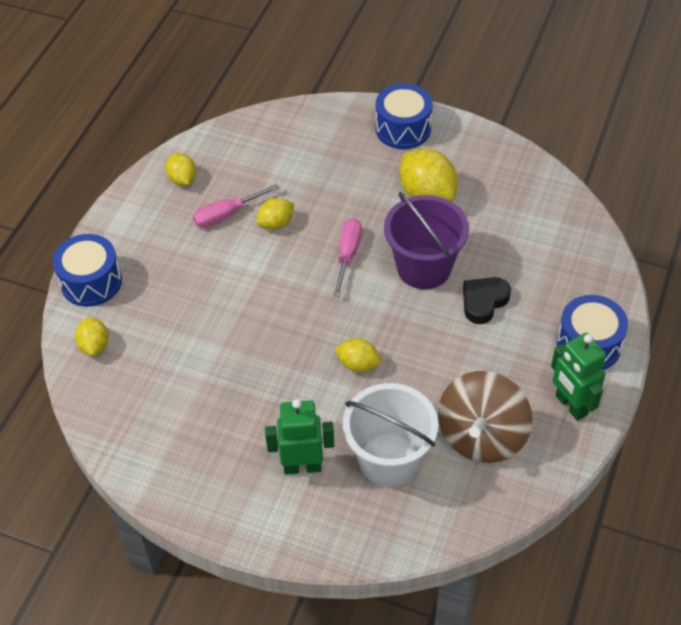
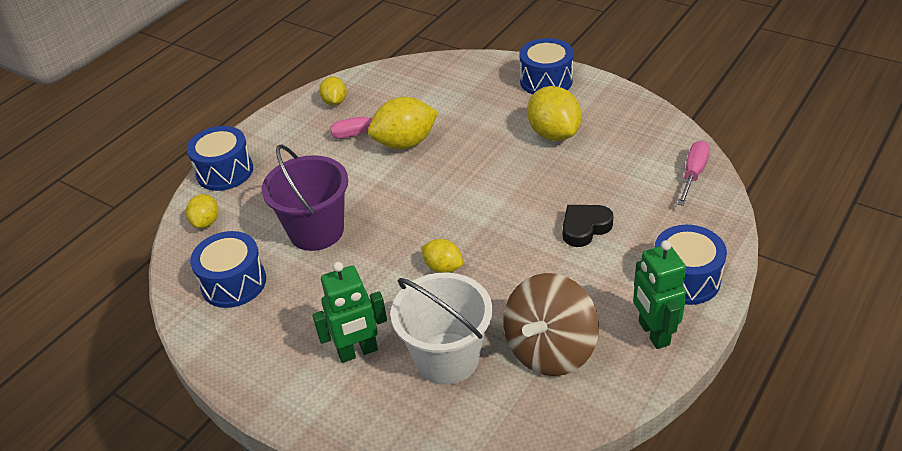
camera: 15 degrees right, 10 degrees down
yellow lemon [256,198,294,230] -> yellow lemon [368,97,438,149], size x1.76
green robot [265,399,334,475] -> green robot turned 150 degrees clockwise [312,262,387,363]
pink screwdriver [333,218,362,297] -> pink screwdriver moved to [678,141,710,206]
purple bucket [384,192,469,289] -> purple bucket moved to [262,144,348,251]
none -> blue drum [190,231,266,308]

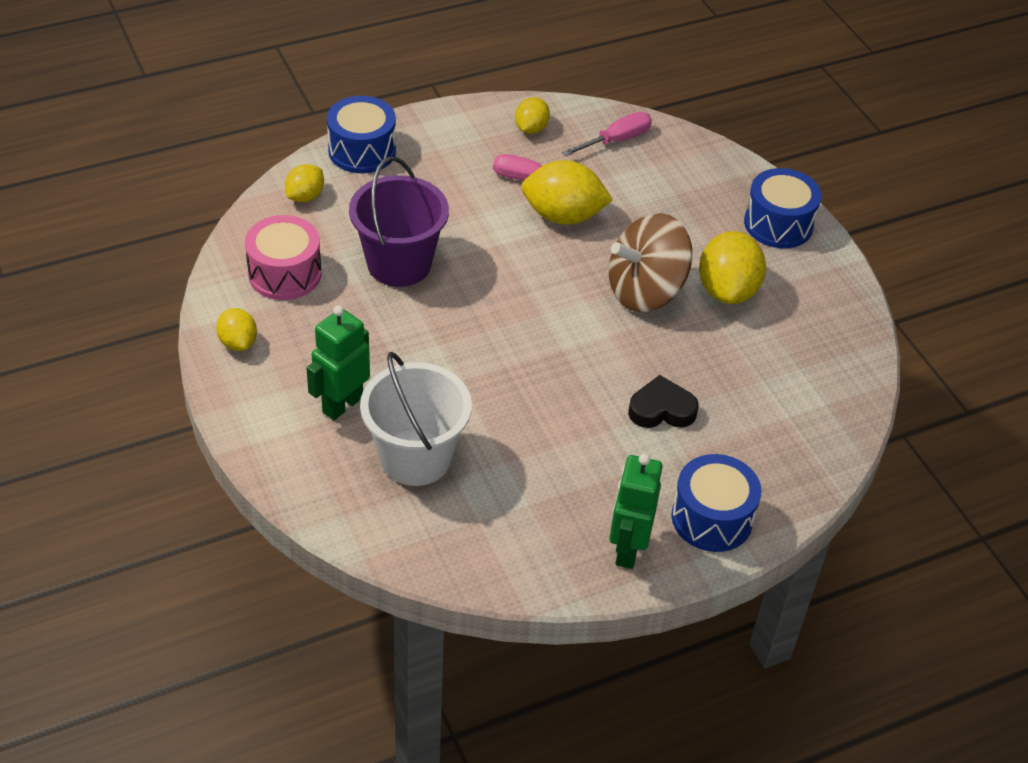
camera: 25 degrees right, 5 degrees up
blue drum [190,231,266,308] -> pink drum [245,215,322,300]
green robot [312,262,387,363] -> green robot turned 120 degrees clockwise [307,305,370,420]
yellow lemon [421,239,463,273] -> yellow lemon moved to [216,308,257,351]
brown spinning top [503,273,599,376] -> brown spinning top moved to [609,213,692,312]
pink screwdriver [678,141,710,206] -> pink screwdriver moved to [562,112,652,156]

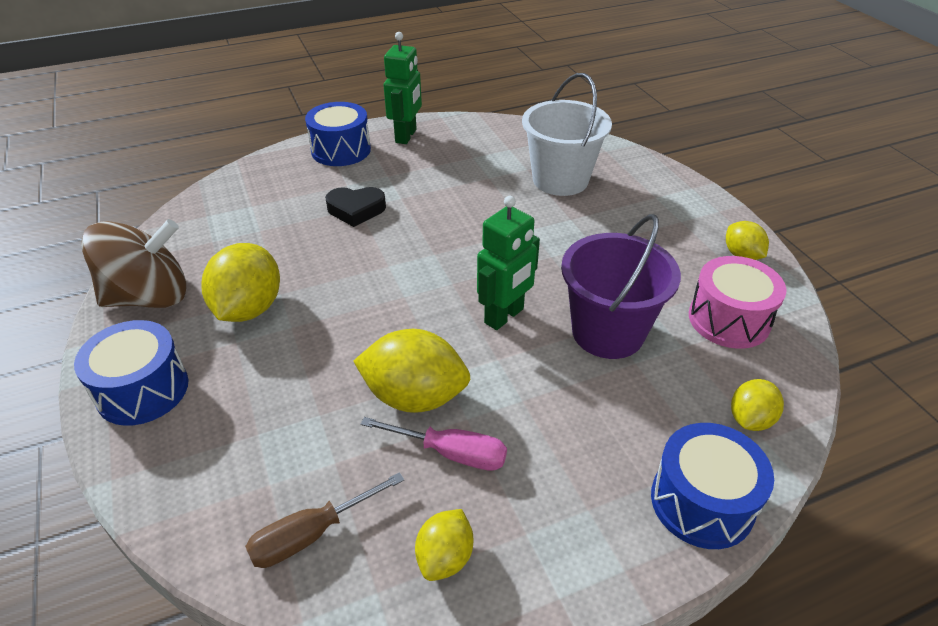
camera: 175 degrees left, 5 degrees down
green robot [307,305,370,420] -> green robot moved to [477,196,540,330]
pink screwdriver [562,112,652,156] -> brown screwdriver [245,472,404,568]
brown spinning top [609,213,692,312] -> brown spinning top moved to [81,219,186,308]

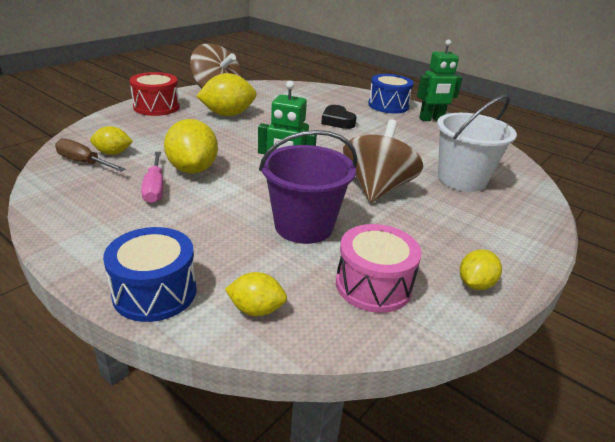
camera: 60 degrees right, 10 degrees down
blue drum [74,320,188,426] -> red drum [130,72,180,116]
yellow lemon [415,509,473,581] -> yellow lemon moved to [90,126,133,155]
none -> brown spinning top [343,119,423,203]

